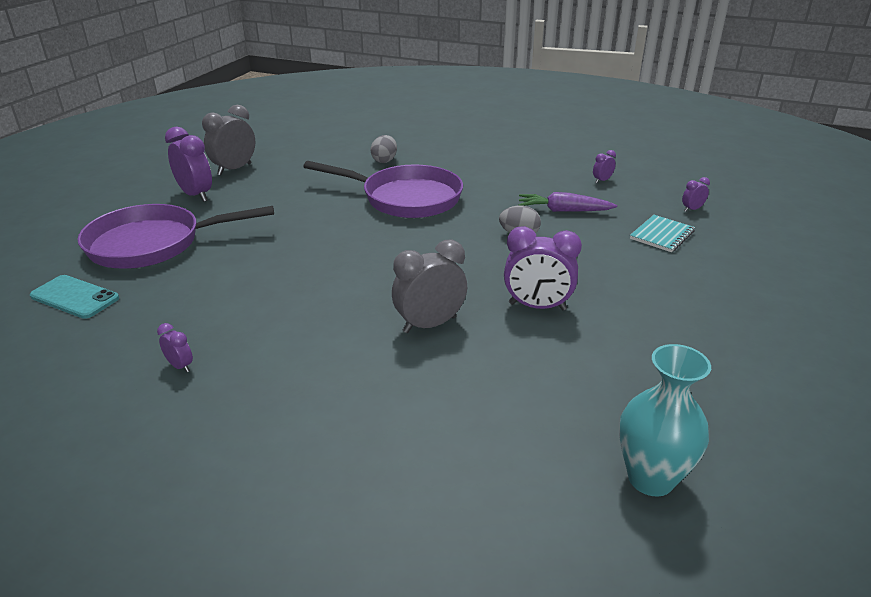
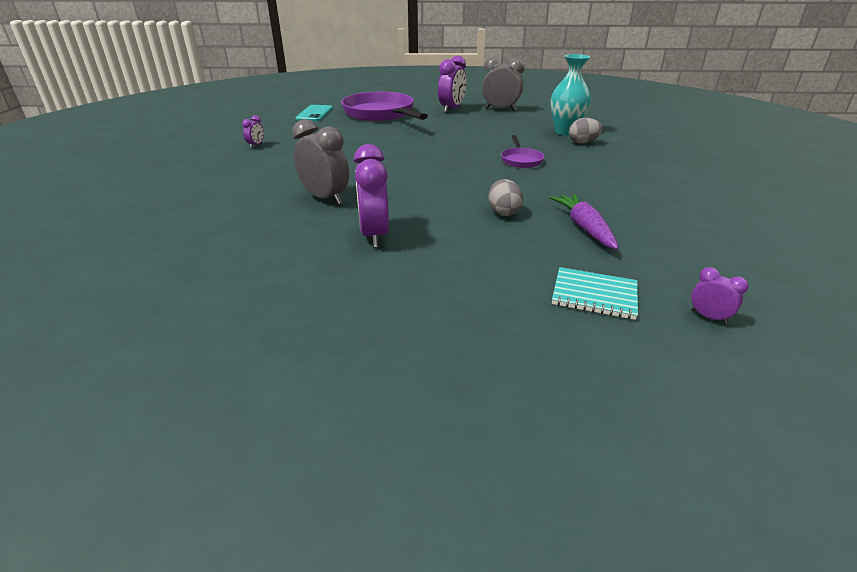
camera: 70 degrees right, 0 degrees up
purple pan [303,161,463,218] -> purple pan [501,135,544,168], size x0.46
purple clock [593,150,616,183] -> none
turquoise vase [619,344,711,497] -> turquoise vase moved to [551,54,591,135]

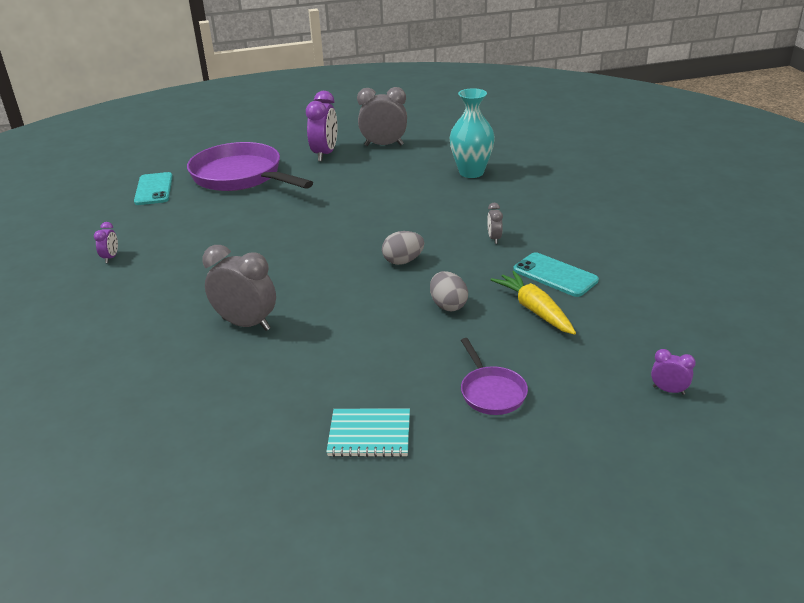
camera: 15 degrees left, 0 degrees up
purple clock [354,144,389,248] -> none
purple pan [501,135,544,168] -> purple pan moved to [461,338,528,415]
purple carrot [549,194,619,250] -> yellow carrot [491,271,576,335]
turquoise notebook [552,267,638,320] -> turquoise notebook moved to [326,409,410,457]
grey egg [569,118,603,144] -> grey egg moved to [382,231,424,265]
none -> grey clock [487,203,503,244]
none -> turquoise phone [513,252,599,297]

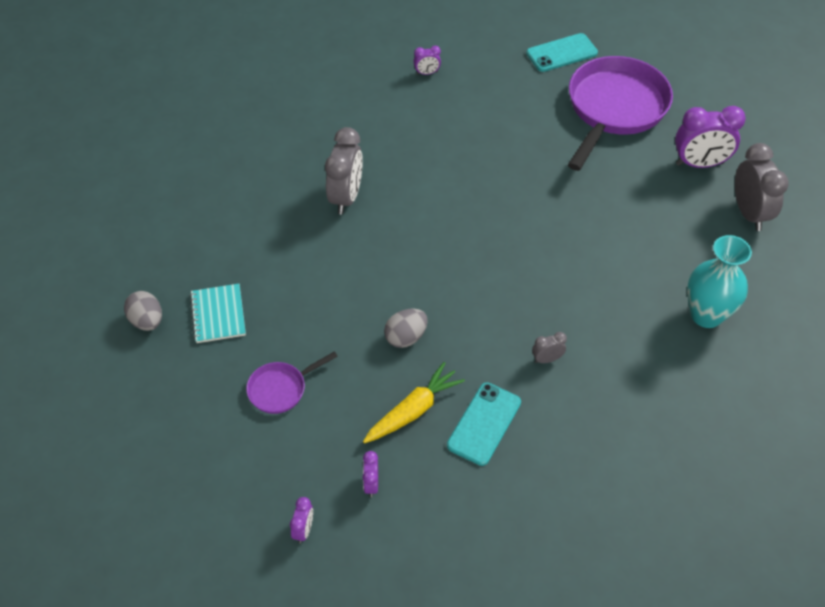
camera: 75 degrees right, 20 degrees up
grey egg [382,231,424,265] -> grey egg moved to [124,291,162,331]
none -> purple clock [362,451,378,497]

